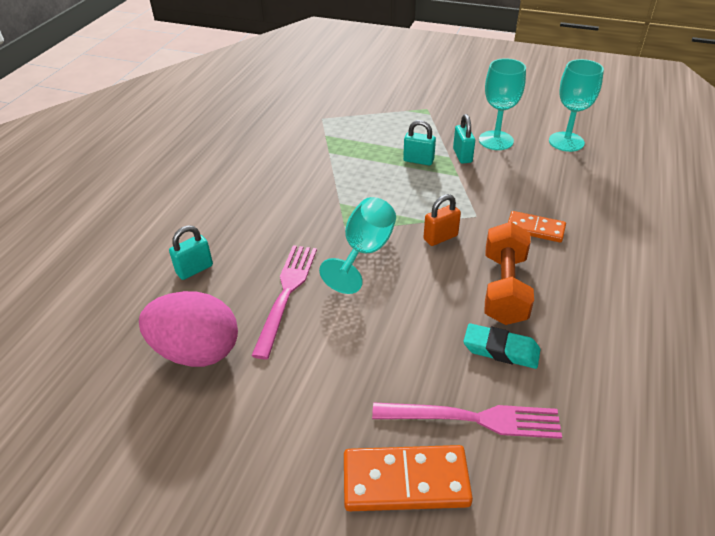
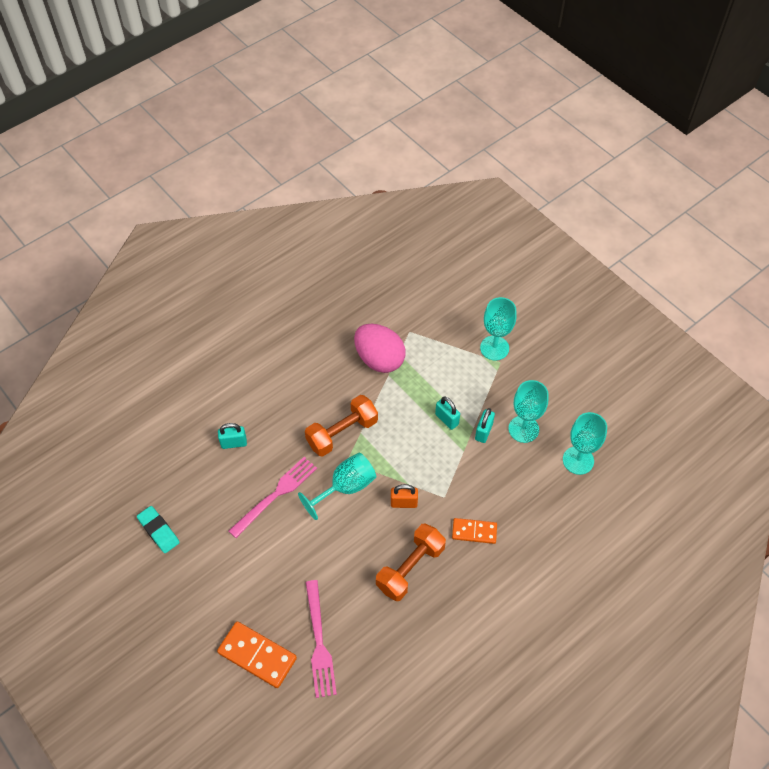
camera: 30 degrees right, 15 degrees up
pink egg [139,291,238,367] -> pink egg moved to [354,324,406,373]
pink fork [372,403,562,439] -> pink fork turned 45 degrees clockwise [306,580,337,698]
turquoise eraser [463,323,540,369] -> turquoise eraser moved to [137,506,180,553]
orange domino [508,211,566,243] -> orange domino turned 45 degrees counterclockwise [452,518,497,544]
none -> orange dumbbell [305,395,378,456]
none -> turquoise goblet [480,297,517,360]

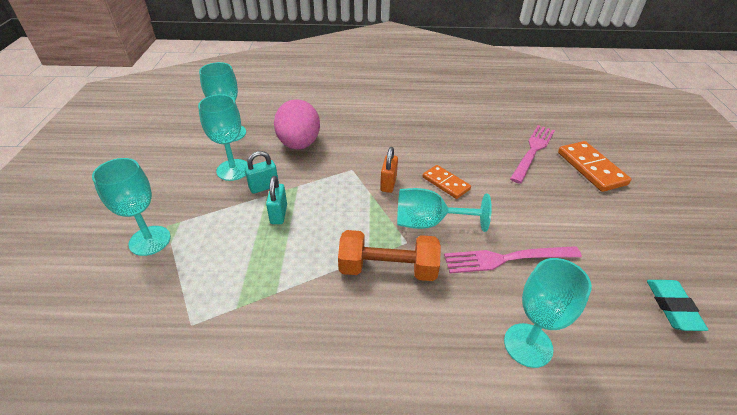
camera: 140 degrees left, 15 degrees down
turquoise padlock [218,423,247,449] -> turquoise goblet [504,258,592,368]
pink egg [354,324,406,373] -> pink egg moved to [274,99,320,150]
orange dumbbell [376,523,446,601] -> none
orange padlock [391,484,418,508] -> orange padlock turned 60 degrees clockwise [380,147,398,193]
orange domino [452,518,497,544] -> orange domino moved to [423,165,471,199]

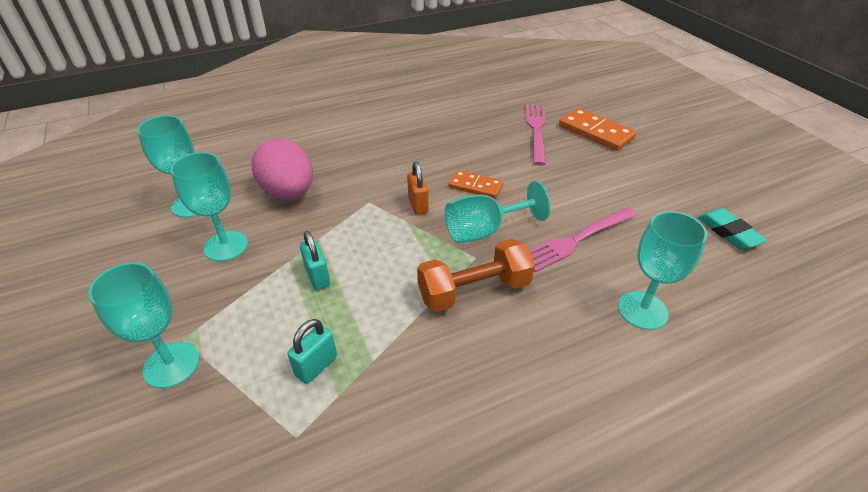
camera: 25 degrees left, 0 degrees up
turquoise padlock [245,151,279,194] -> turquoise padlock moved to [287,319,337,384]

